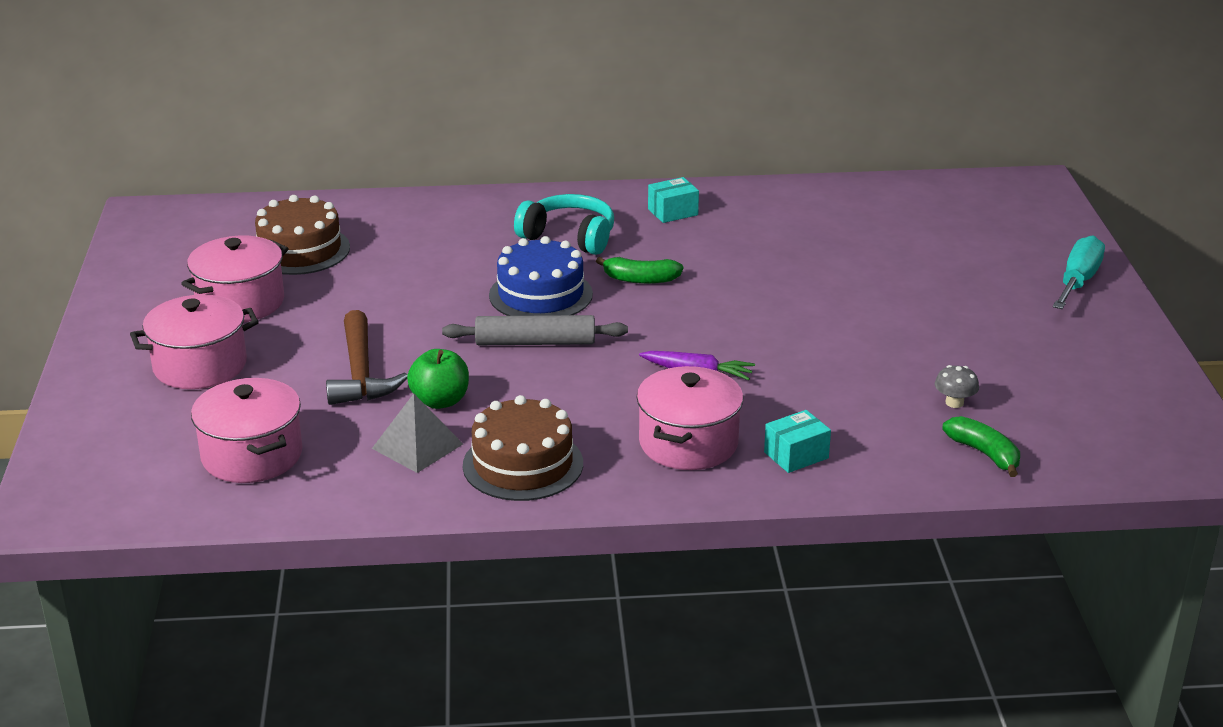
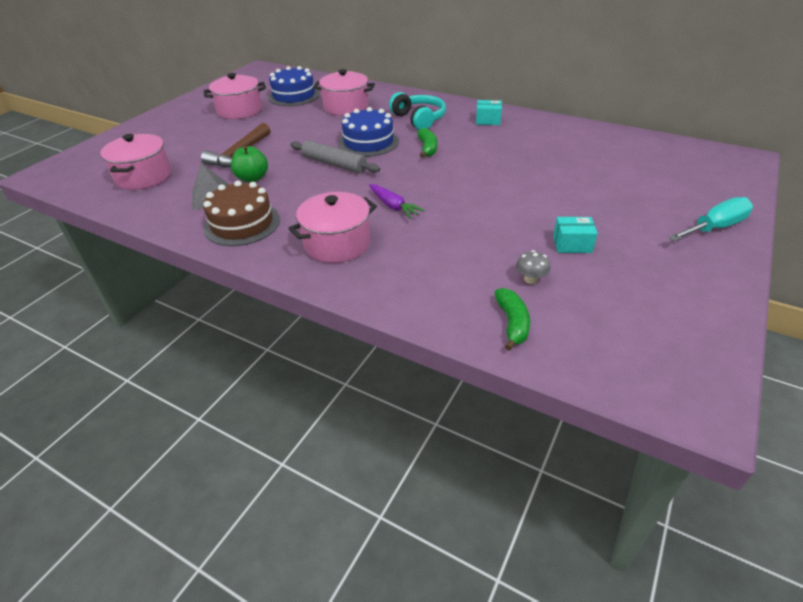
camera: 35 degrees right, 10 degrees up
pink pot [130,294,259,389] -> pink pot moved to [313,69,375,116]
brown cake [255,195,350,275] -> blue cake [268,66,320,106]
green banana [596,257,683,284] -> green banana turned 135 degrees counterclockwise [417,128,438,158]
turquoise box [764,410,831,473] -> turquoise box moved to [553,217,598,253]

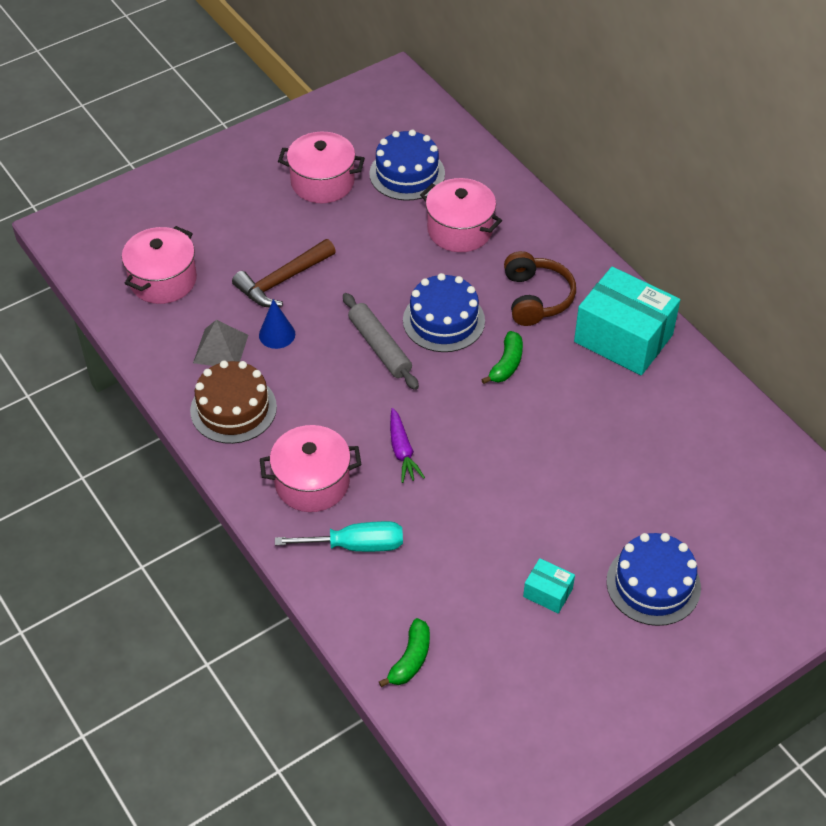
camera: 25 degrees right, 10 degrees up
green apple [231,146,268,182] -> blue cone [259,299,295,349]
turquoise headphones [389,92,446,130] -> brown headphones [504,251,576,326]
turquoise box [476,100,502,125] -> turquoise box [574,267,680,375], size x2.24
grey mushroom [516,250,551,284] -> none
turquoise screwdriver [668,197,753,241] -> turquoise screwdriver moved to [275,521,403,552]
none -> blue cake [606,533,701,626]

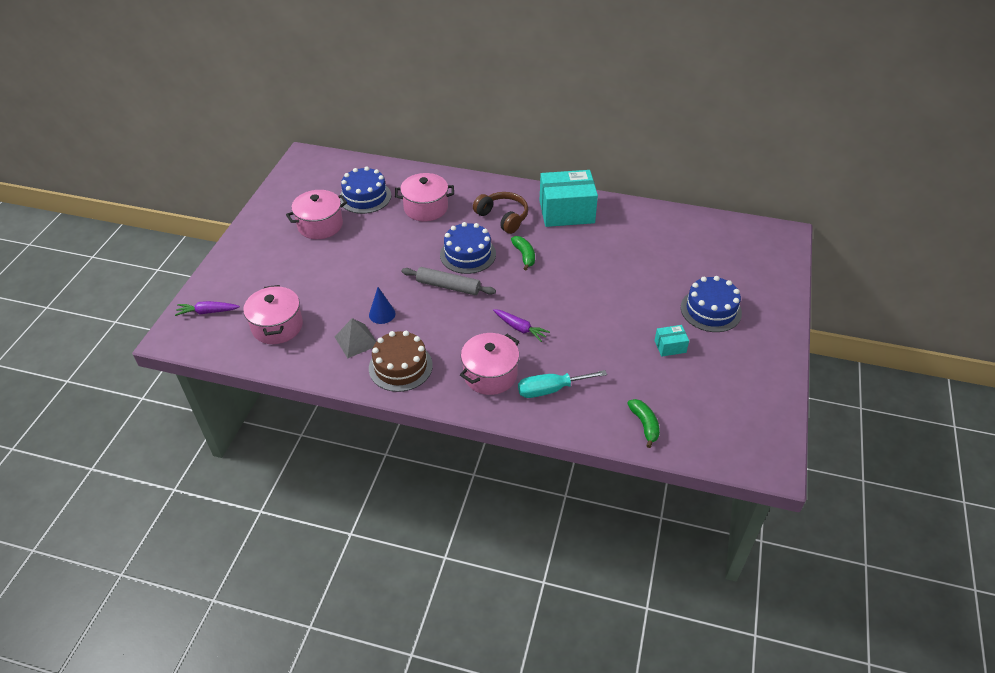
camera: 40 degrees left, 5 degrees down
brown hammer [232,239,336,307] -> none
turquoise screwdriver [275,521,403,552] -> turquoise screwdriver turned 150 degrees counterclockwise [518,370,607,398]
none -> purple carrot [175,301,240,316]

